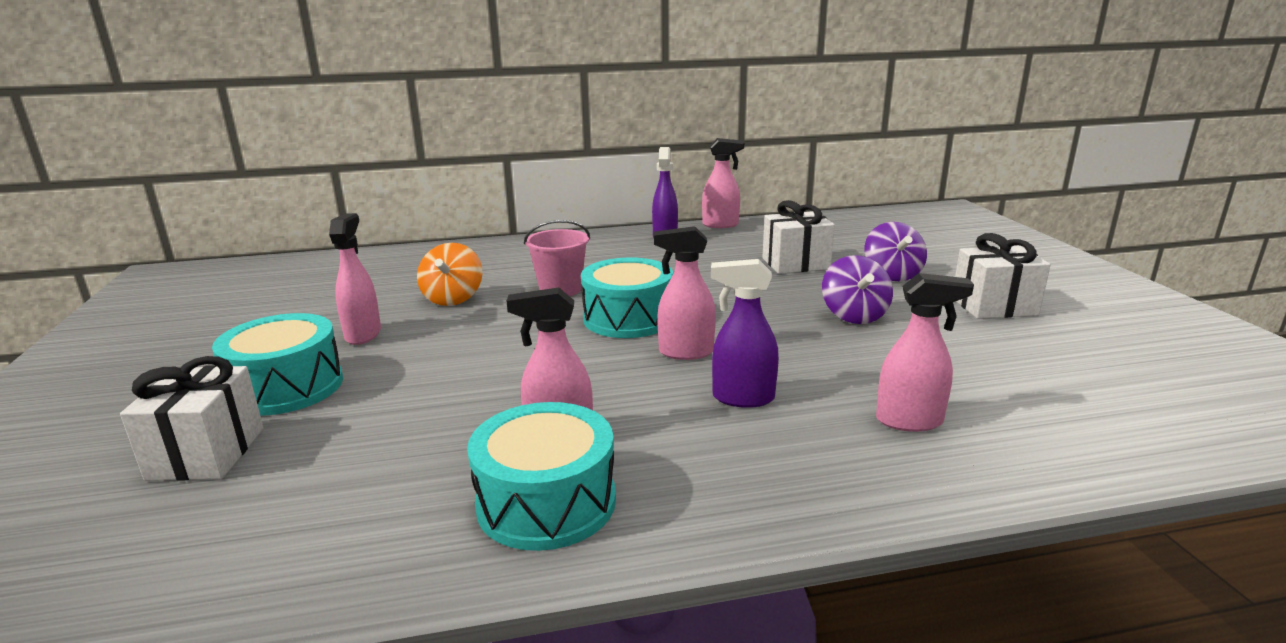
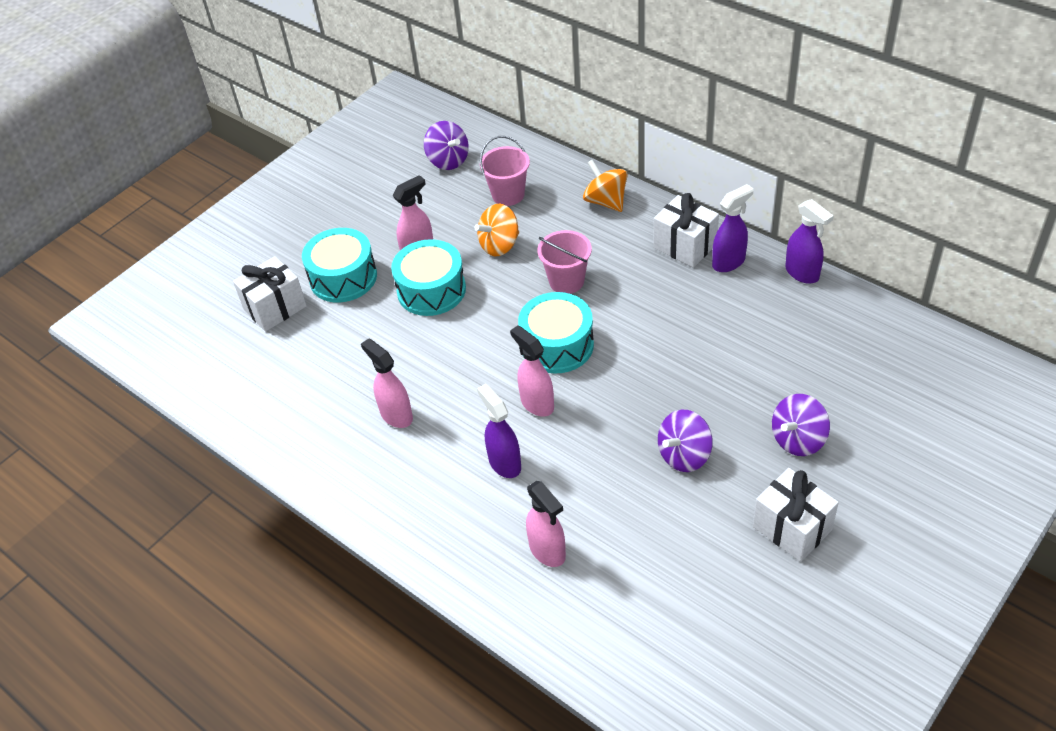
camera: 55 degrees right, 25 degrees up
turquoise drum [467,402,616,551] -> turquoise drum moved to [391,239,466,316]
pink spray bottle [702,138,744,228] -> purple spray bottle [785,199,834,284]
white gift [762,200,835,274] -> white gift moved to [653,193,719,268]
none -> purple spinning top [424,121,469,170]
none -> pink bucket [480,136,530,206]
none -> orange spinning top [583,159,628,212]

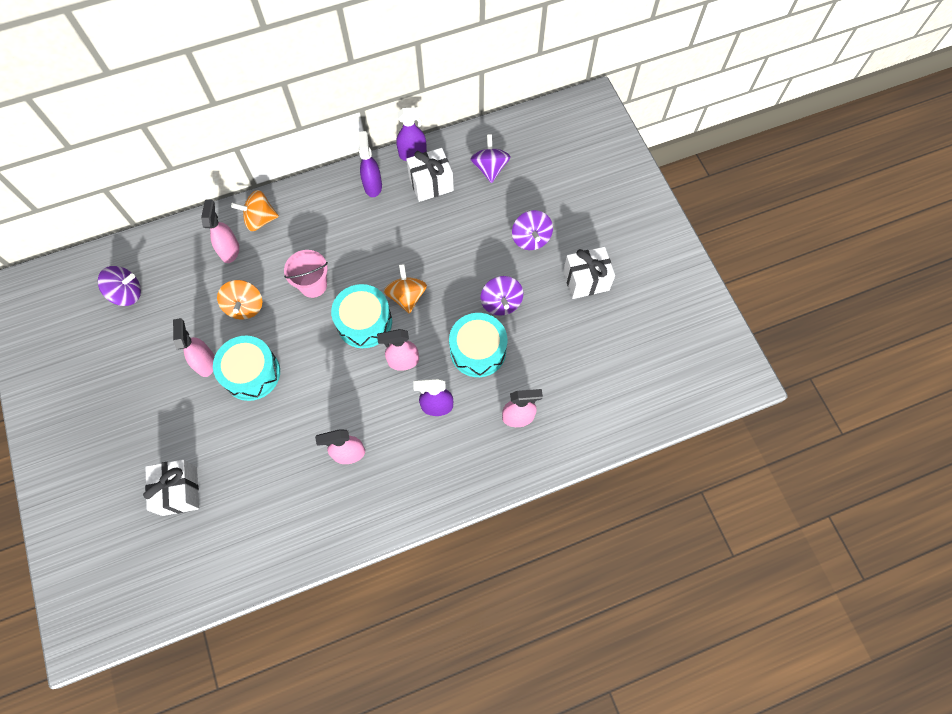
camera: 65 degrees left, 20 degrees up
turquoise drum [302,228,377,302] -> turquoise drum moved to [449,313,507,377]
pink bucket [480,136,530,206] -> none
white gift [653,193,719,268] -> white gift moved to [406,148,454,202]
none -> pink spray bottle [201,200,239,263]
none -> orange spinning top [384,264,427,314]
none -> purple spinning top [470,134,510,183]

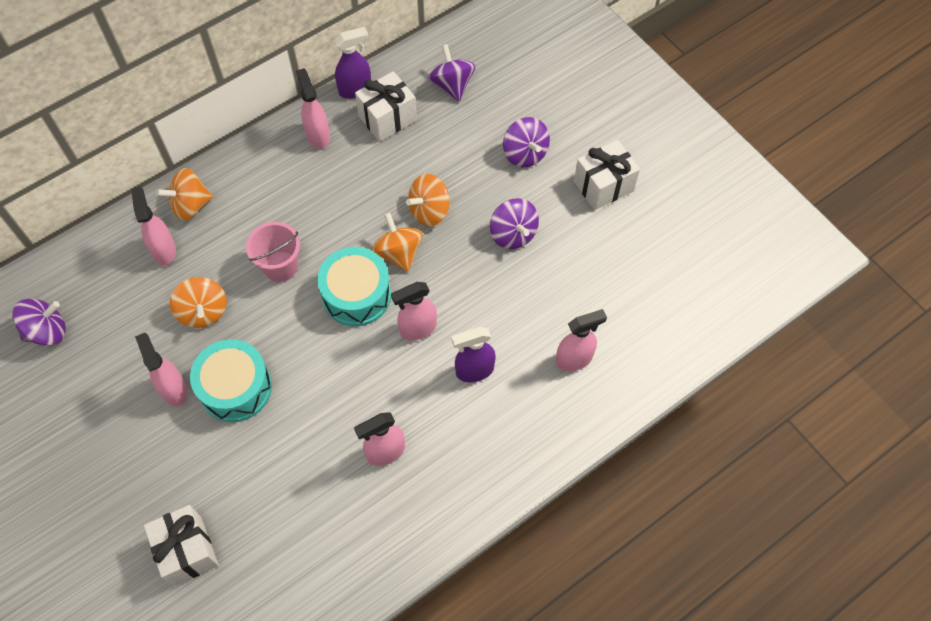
camera: 15 degrees left, 5 degrees down
purple spray bottle [359,131,382,197] -> pink spray bottle [296,68,330,149]
turquoise drum [449,313,507,377] -> none
none -> orange spinning top [406,174,450,226]

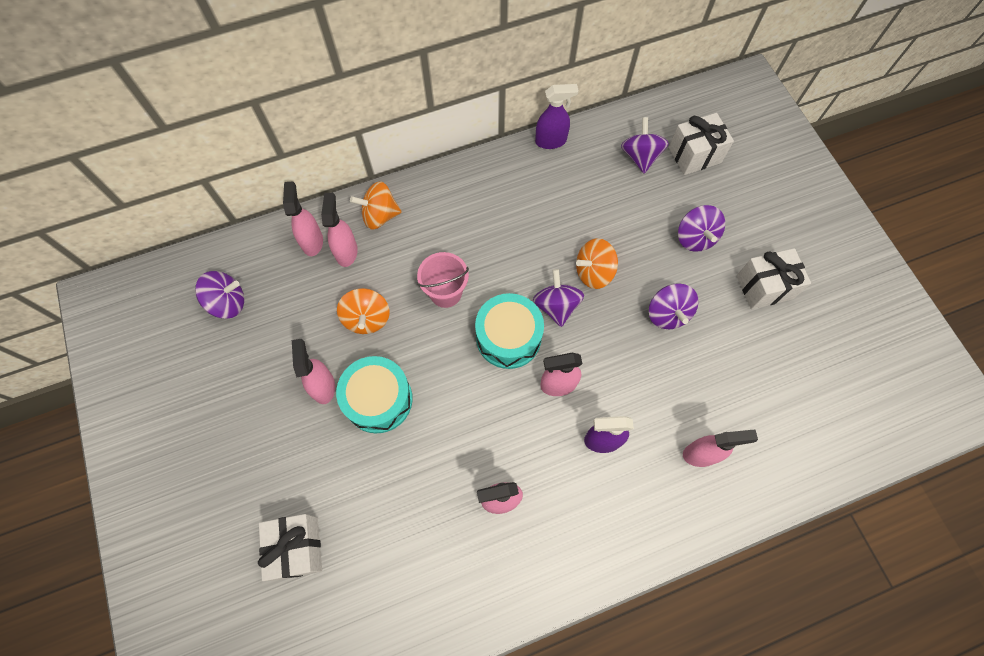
camera: 15 degrees right, 5 degrees up
pink spray bottle [296,68,330,149] -> pink spray bottle moved to [283,181,323,256]
white gift [355,71,417,142] -> white gift moved to [669,113,734,175]
orange spinning top [372,213,423,272] -> purple spinning top [533,269,584,327]

